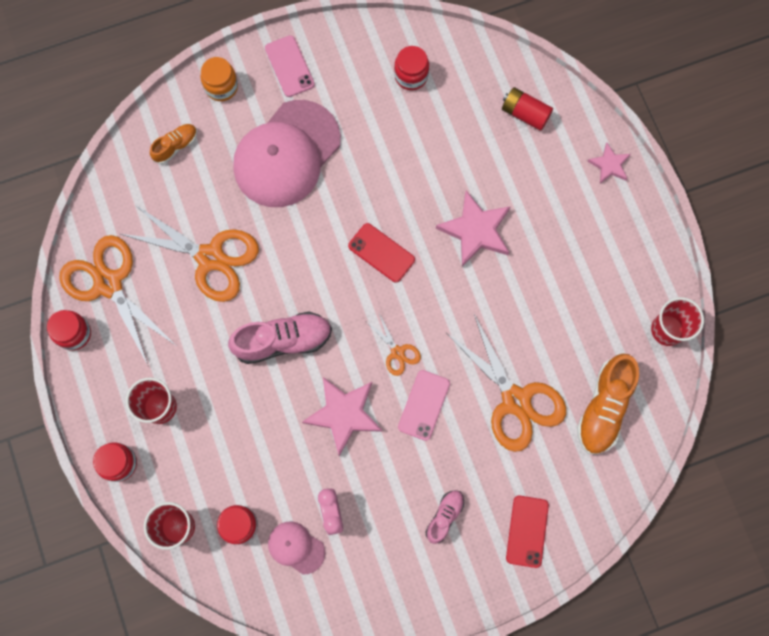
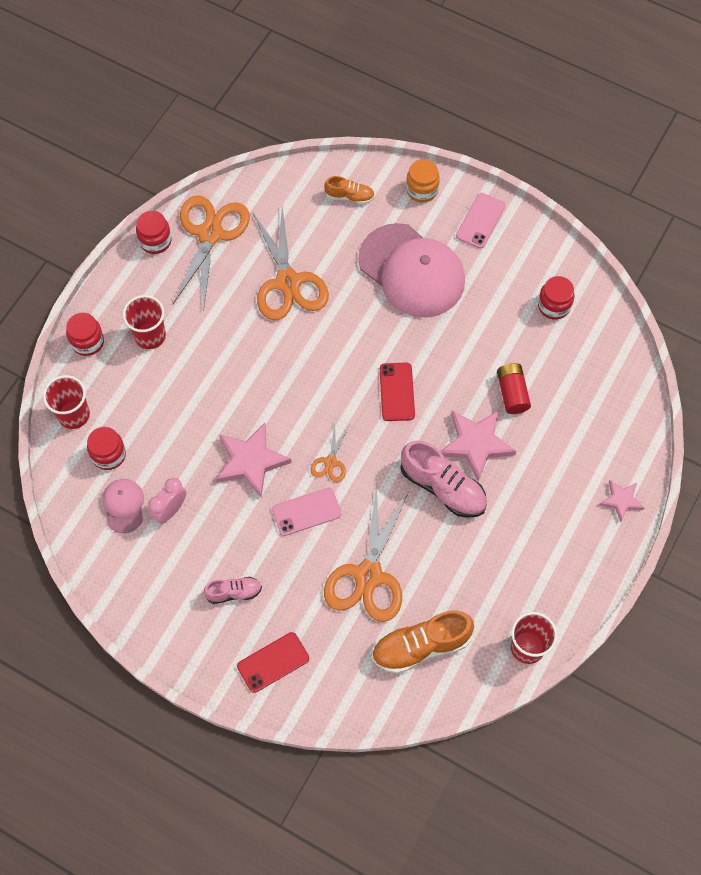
camera: 50 degrees right, 10 degrees down
pink shoe [228,312,332,364] -> pink shoe moved to [400,441,487,518]
pink cap [233,100,341,207] -> pink cap turned 135 degrees counterclockwise [358,223,465,317]
red battery [502,87,553,131] -> red battery moved to [497,363,531,414]

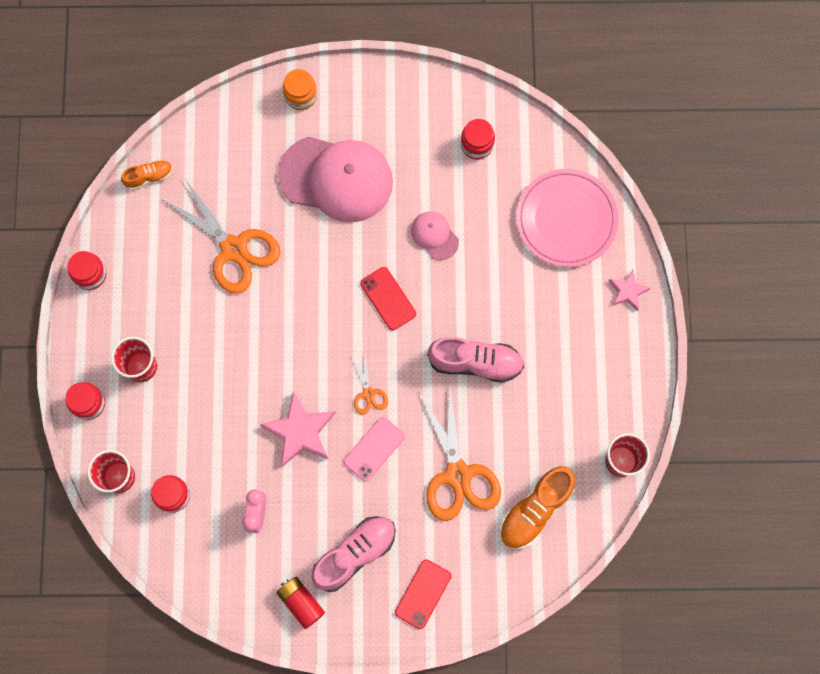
camera: 30 degrees left, 10 degrees up
pink cap [102,479,144,533] -> pink cap moved to [411,212,459,260]
orange scissors [173,196,250,309] -> none
pink shoe [204,577,262,604] -> pink shoe [312,516,396,592], size x1.80
orange shoe [324,176,375,204] -> orange shoe moved to [121,160,173,190]
pink star [440,410,516,481] -> none
pink phone [456,193,506,248] -> none
red battery [497,363,531,414] -> red battery moved to [277,577,325,629]
none -> pink plate [516,169,619,267]

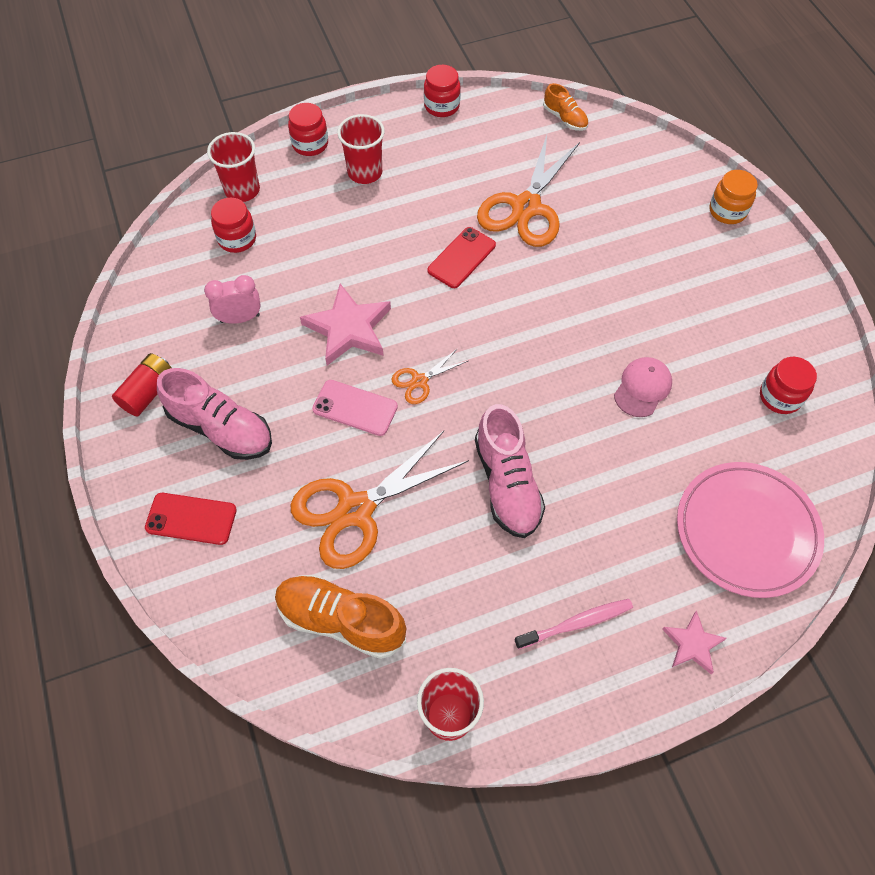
camera: 70 degrees right, 15 degrees down
pink cap [278,137,393,222] -> none
red phone [360,267,416,330] -> red phone moved to [427,227,496,288]
none -> pink toothbrush [515,599,633,650]

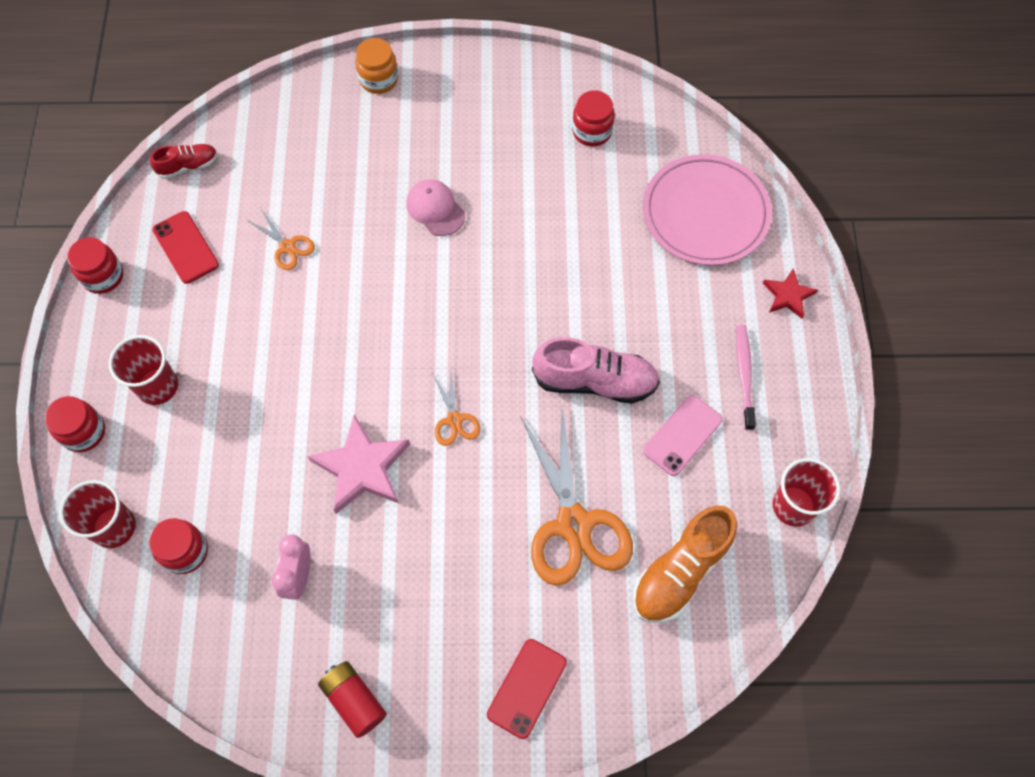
camera: 70 degrees left, 5 degrees up
pink shoe [157,368,272,460] -> none
pink phone [312,380,398,436] -> pink phone moved to [643,395,723,476]
red phone [427,227,496,288] -> red phone moved to [152,211,219,284]
orange scissors [477,135,580,247] -> orange scissors [247,209,315,270], size x0.47
orange shoe [543,83,588,131] -> red shoe [150,144,218,179]
pink cap [614,357,672,417] -> pink cap moved to [406,179,465,236]
pink star [662,611,727,674] -> red star [763,268,818,319]

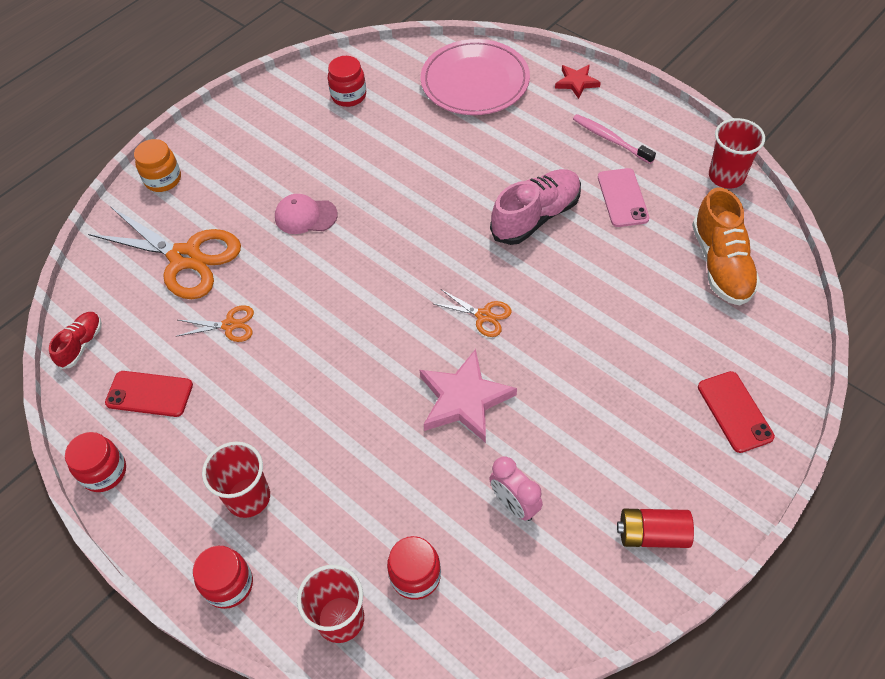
camera: 45 degrees left, 10 degrees down
orange scissors [520,408,633,586] -> orange scissors moved to [88,207,241,299]

